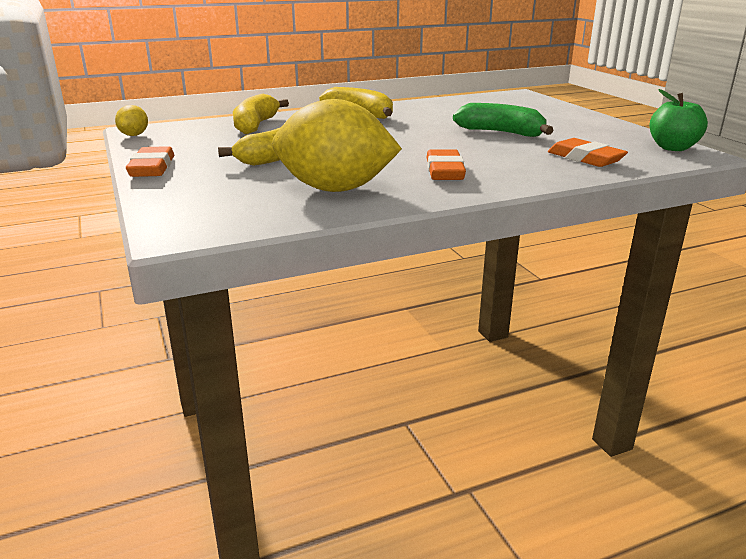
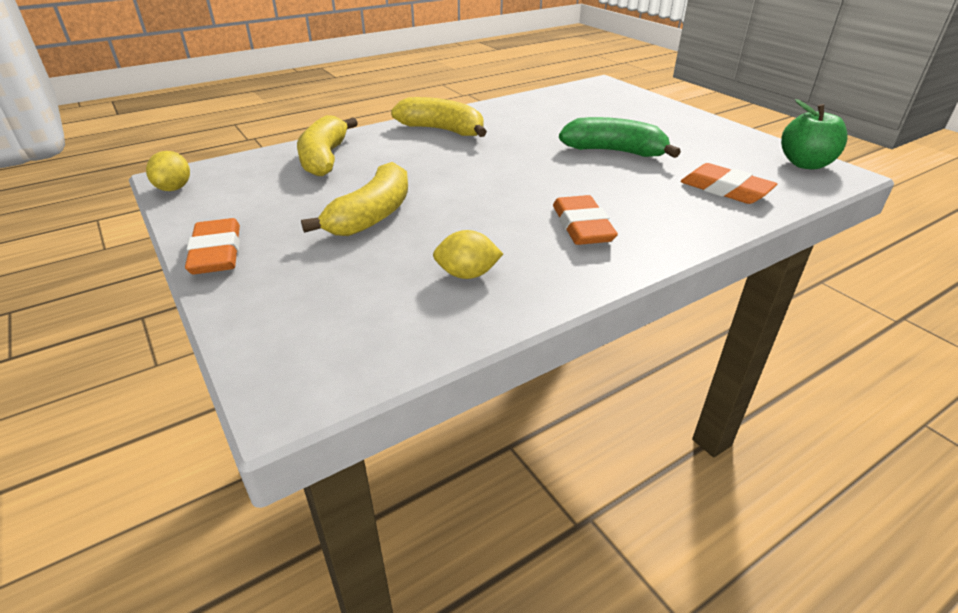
camera: 10 degrees left, 10 degrees up
yellow lemon [272,99,402,192] -> yellow lemon [433,230,503,279], size x0.43

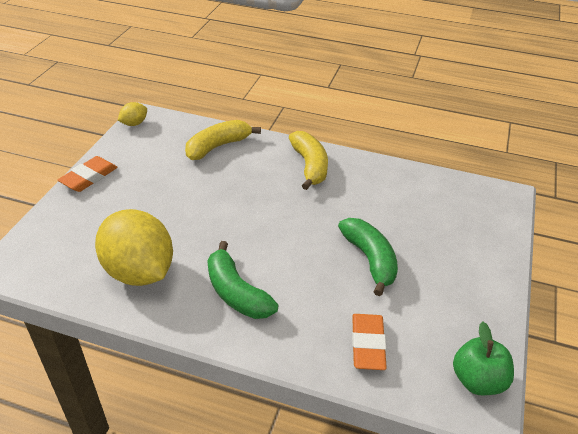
camera: 50 degrees right, 5 degrees up
yellow banana [301,162,408,236] -> none
yellow lemon [433,230,503,279] -> yellow lemon [95,209,173,286], size x2.31
orange eraser [553,195,618,245] -> green banana [207,241,278,319]

